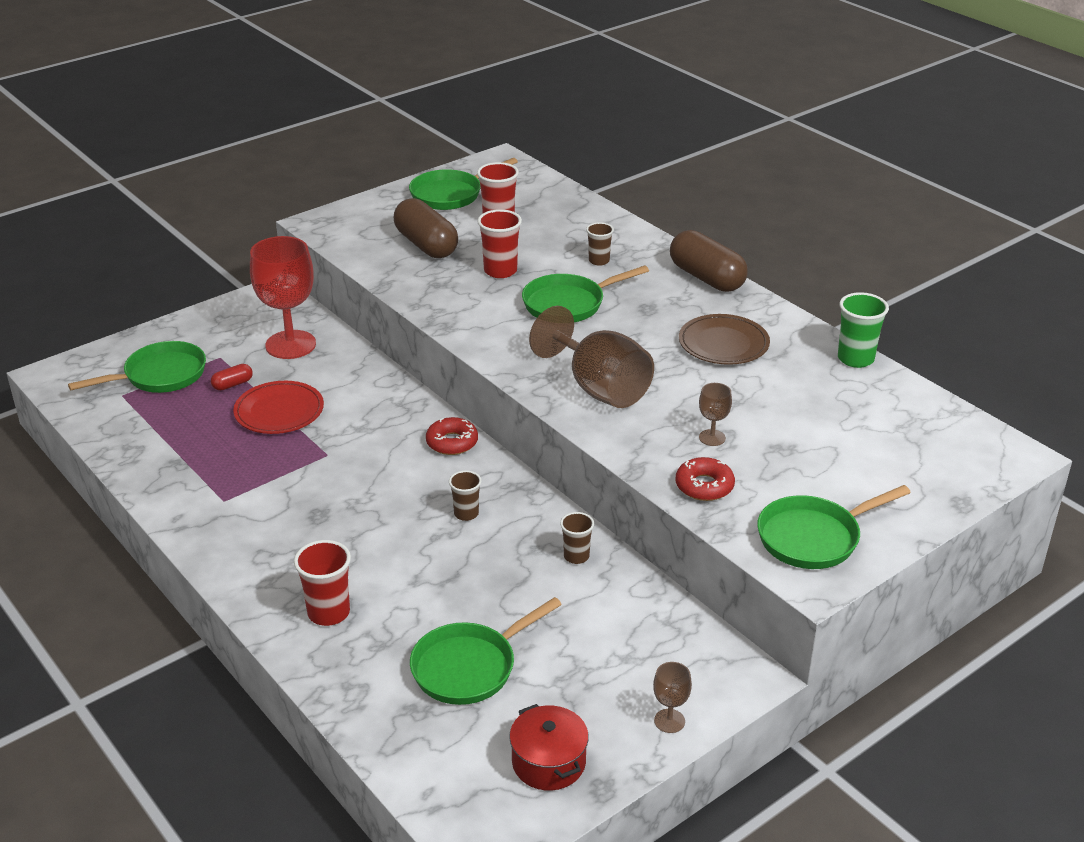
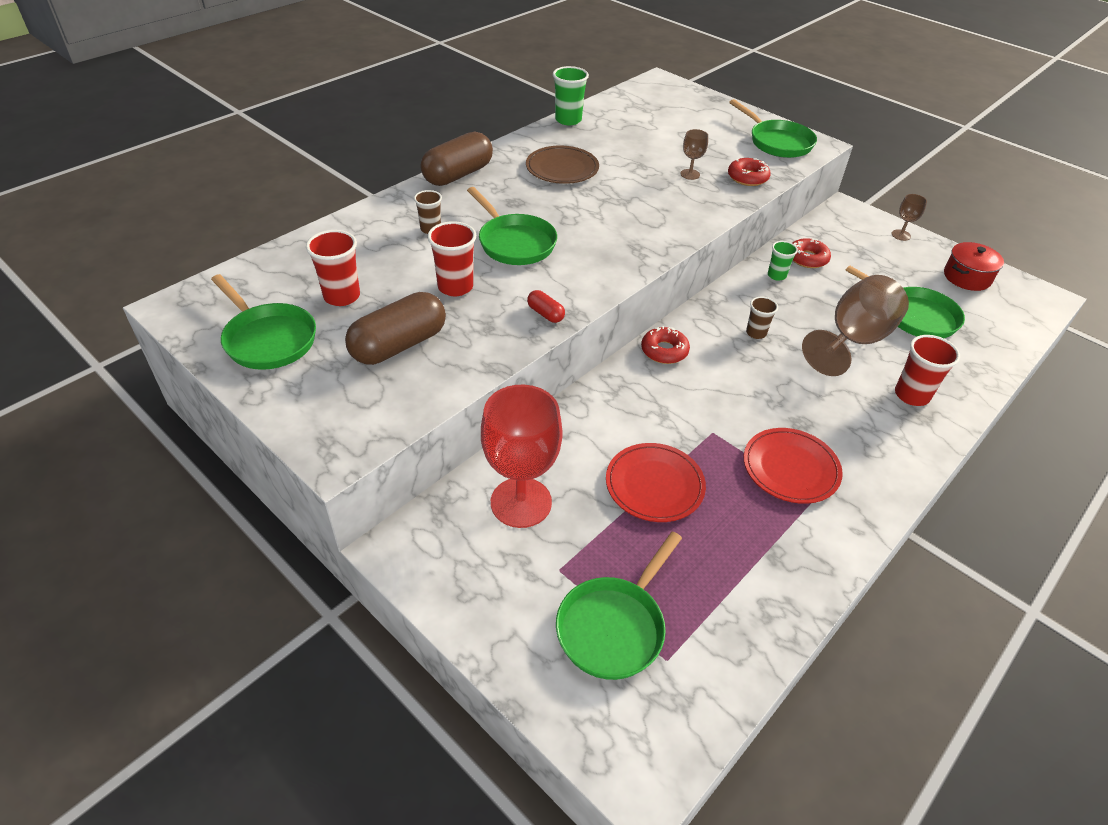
camera: 100 degrees left, 10 degrees up
green pan [68,341,206,393] -> green pan turned 105 degrees counterclockwise [556,531,682,680]
red capsule [211,364,253,390] -> red capsule moved to [527,290,565,323]
brown goblet [529,306,654,408] -> brown goblet moved to [802,275,909,376]
brown cup [560,512,594,564] -> green cup [768,241,798,281]
none -> red plate [744,428,843,504]
none -> red donut [793,238,831,268]

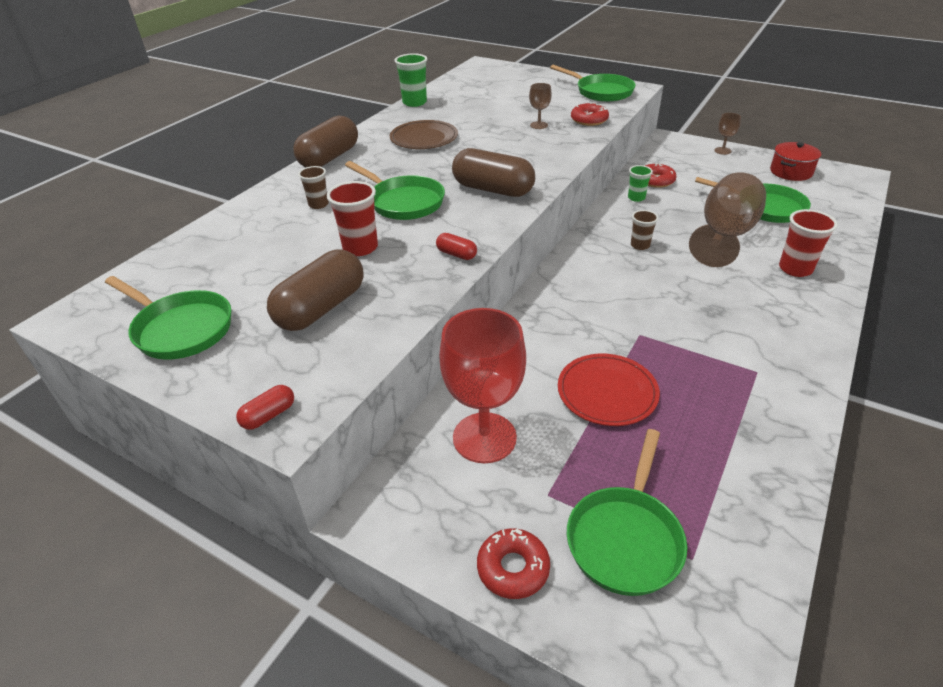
camera: 10 degrees left, 5 degrees down
red cup [306,230,360,306] -> none
red donut [641,326,690,364] -> red donut moved to [477,529,550,599]
red plate [744,428,843,504] -> none
none -> red capsule [236,385,294,430]
none -> brown capsule [452,148,535,197]

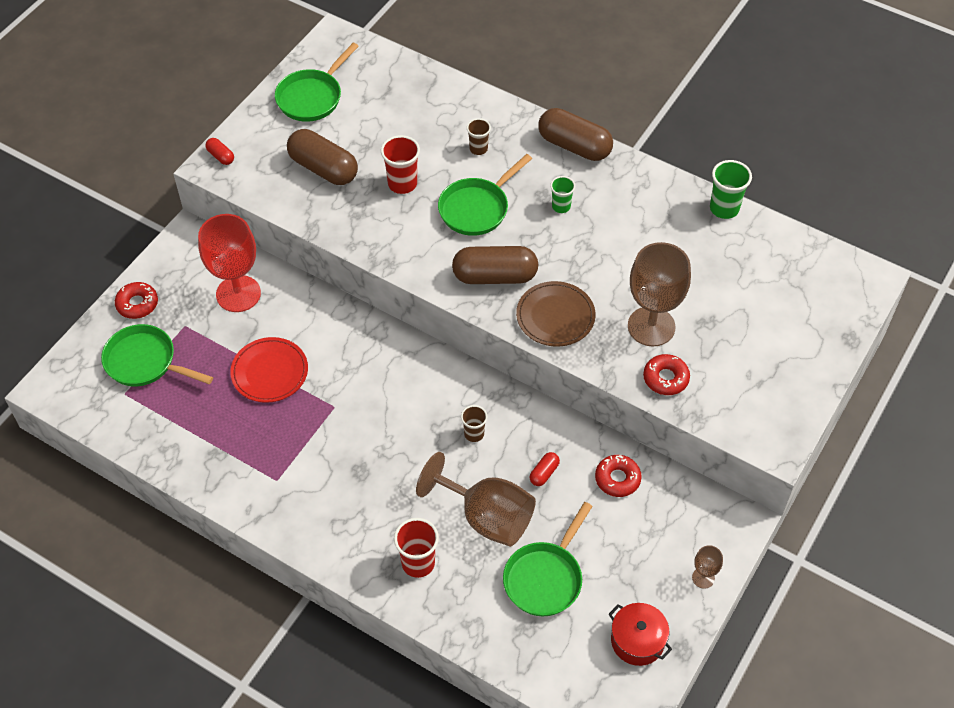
camera: 90 degrees right, 15 degrees up
brown plate [390,120,458,149] -> brown plate moved to [516,281,596,347]
red capsule [436,233,477,260] -> red capsule moved to [530,452,560,486]
brown capsule [452,148,535,197] -> brown capsule turned 60 degrees clockwise [452,246,538,284]
brown goblet [529,83,552,129] -> brown goblet [628,242,691,347], size x2.25
green pan [550,65,636,102] -> none
green cup [628,165,653,202] -> green cup moved to [550,176,575,213]

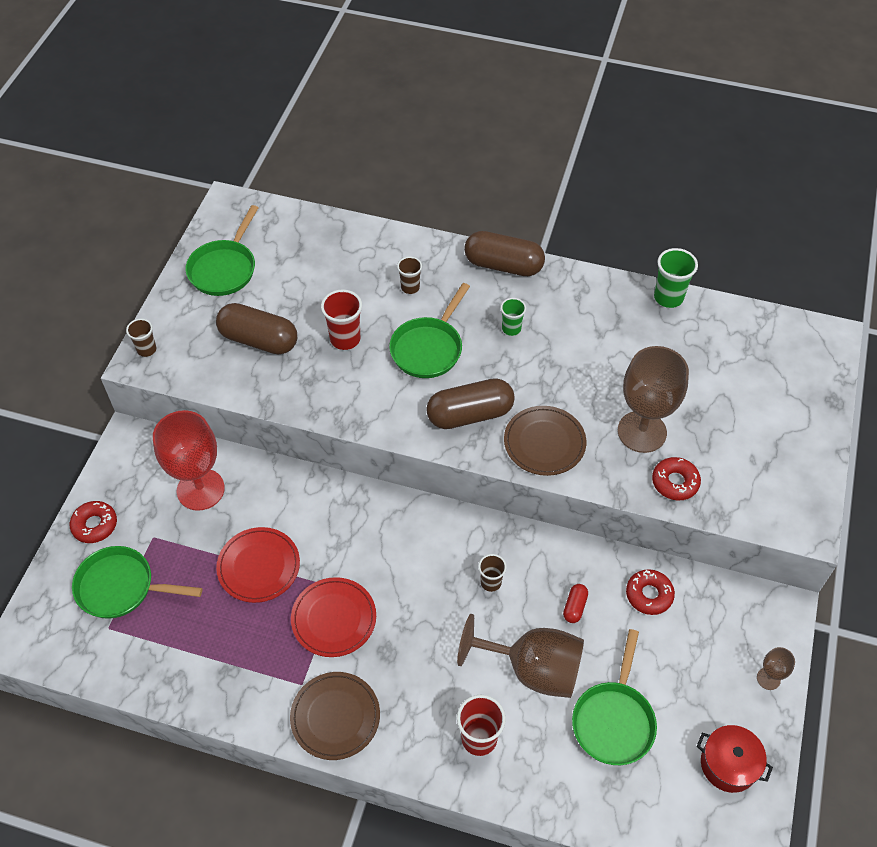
camera: 15 degrees left, 0 degrees up
red capsule [205,138,234,165] -> brown cup [126,319,156,357]
none -> brown plate [290,672,380,760]
none -> red plate [291,577,376,657]

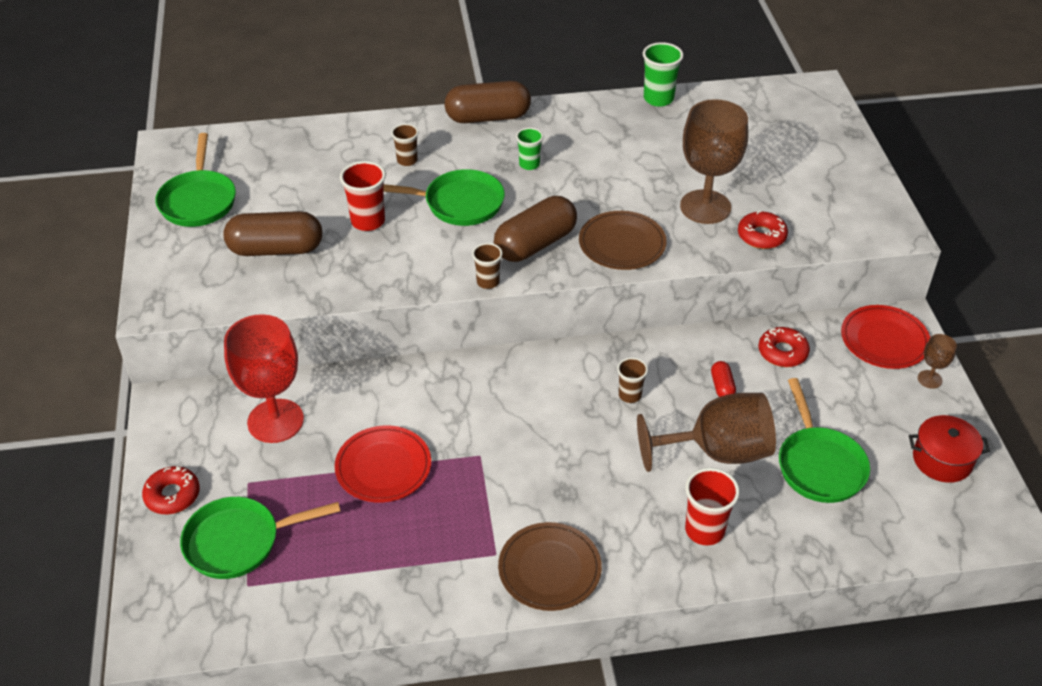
camera: 25 degrees left, 10 degrees down
brown cup [126,319,156,357] -> brown cup moved to [472,243,503,289]
red plate [291,577,376,657] -> red plate moved to [841,305,930,369]
green pan [389,283,470,378] -> green pan turned 90 degrees counterclockwise [383,169,505,226]

